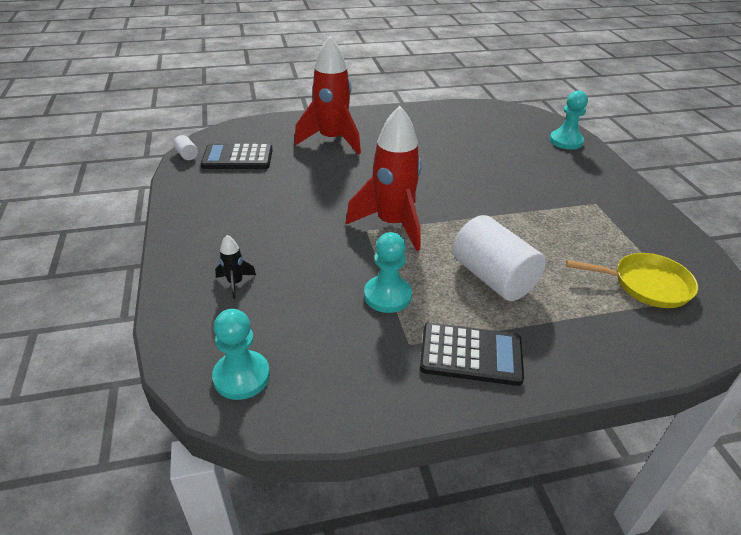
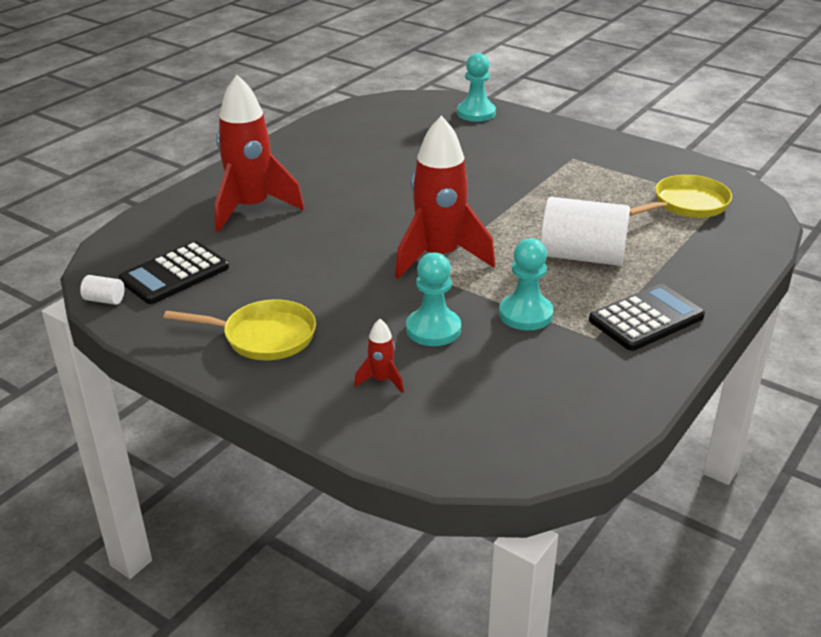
camera: 40 degrees left, 5 degrees down
turquoise pawn [212,309,270,400] -> turquoise pawn moved to [406,253,461,346]
black rocket [215,235,256,299] -> red rocket [354,319,404,393]
none -> yellow pan [164,299,316,360]

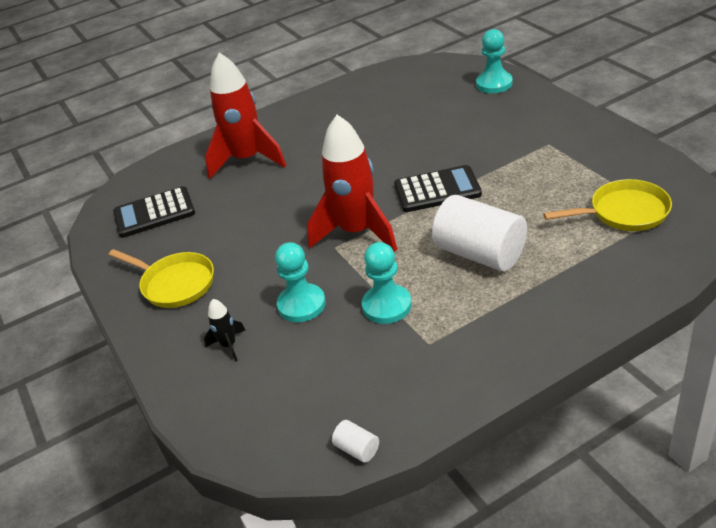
camera: 30 degrees right, 5 degrees up
white cylinder [80,275,125,305] -> white cylinder moved to [332,420,379,463]
red rocket [354,319,404,393] -> black rocket [204,299,246,361]
black calculator [589,284,705,351] -> black calculator moved to [394,165,482,212]

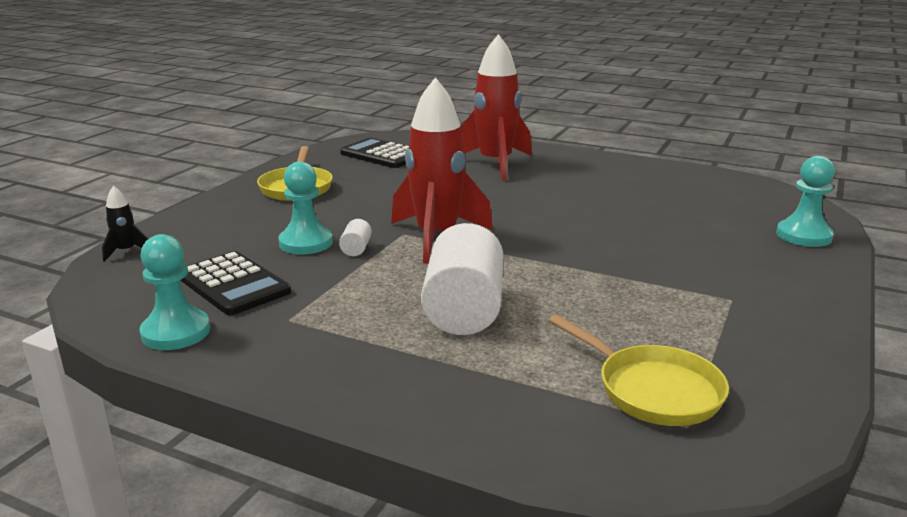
camera: 50 degrees right, 15 degrees down
black rocket [204,299,246,361] -> black rocket moved to [102,186,149,262]
white cylinder [332,420,379,463] -> white cylinder moved to [339,219,372,256]
turquoise pawn [362,242,412,324] -> turquoise pawn moved to [139,234,210,350]
black calculator [394,165,482,212] -> black calculator moved to [180,251,291,315]

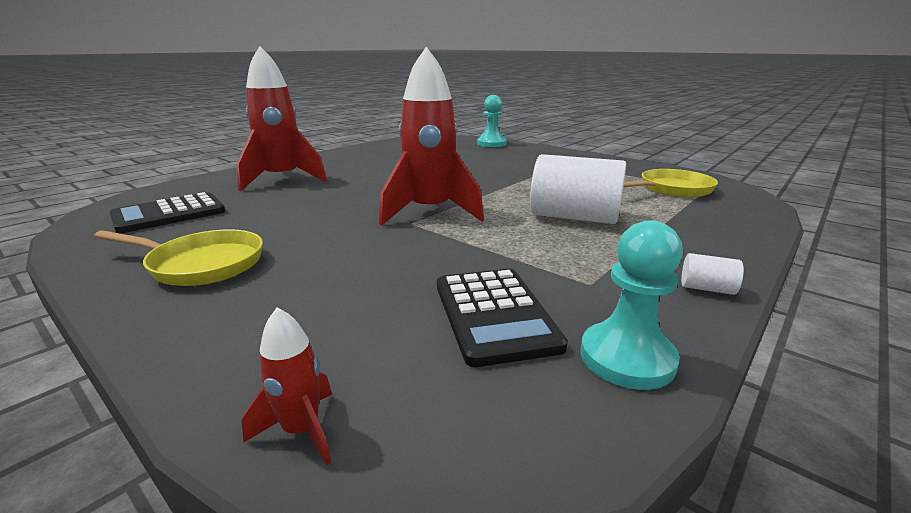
camera: 75 degrees left, 0 degrees up
black rocket [102,186,149,262] -> red rocket [242,307,332,465]
black calculator [180,251,291,315] -> black calculator turned 105 degrees clockwise [437,269,568,367]
turquoise pawn [278,162,333,254] -> none
white cylinder [339,219,372,256] -> white cylinder moved to [681,253,744,295]

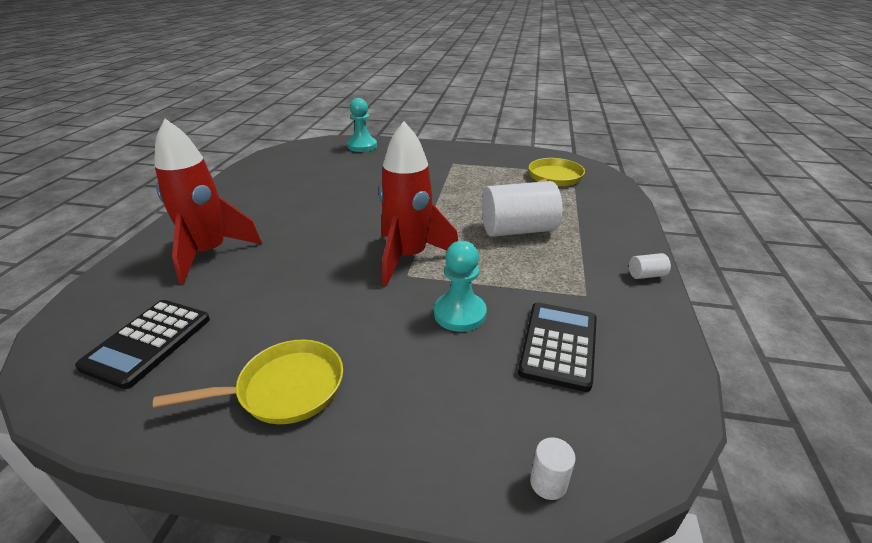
camera: 30 degrees left, 10 degrees up
red rocket [242,307,332,465] -> white cylinder [530,437,576,500]
black calculator [437,269,568,367] -> black calculator turned 120 degrees counterclockwise [518,303,597,392]
turquoise pawn [581,220,683,390] -> turquoise pawn moved to [434,241,487,332]

